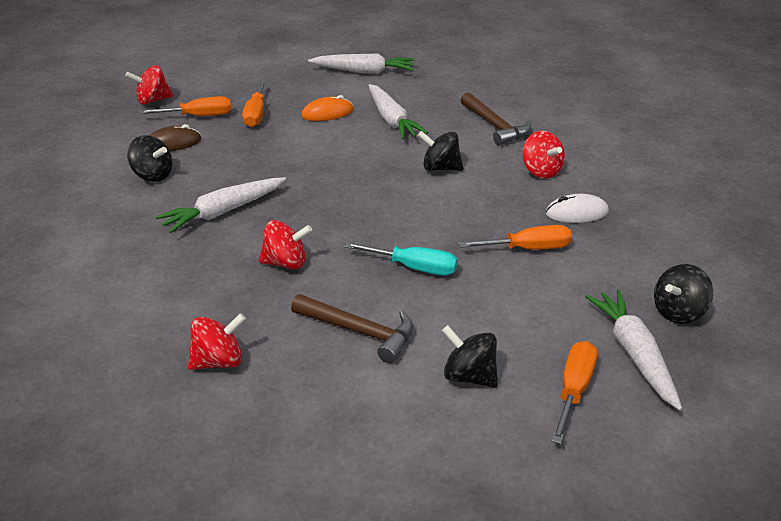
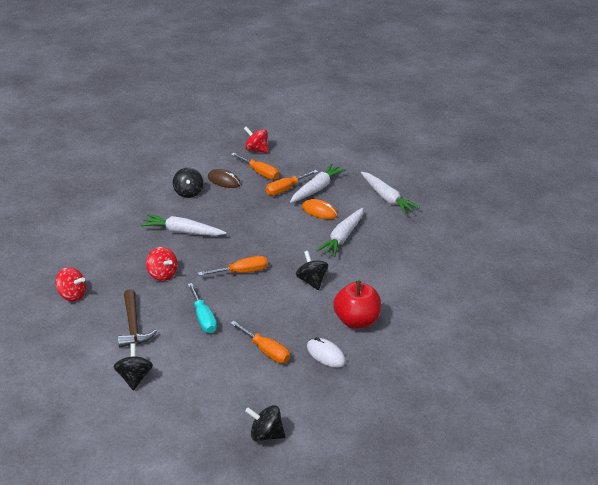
camera: 50 degrees right, 0 degrees up
brown hammer [461,92,531,146] -> none
red spinning top [522,131,565,179] -> red apple [333,281,381,329]
orange screwdriver [551,341,597,444] -> orange screwdriver moved to [198,256,268,276]
white carrot [585,290,682,411] -> white carrot moved to [290,163,346,203]

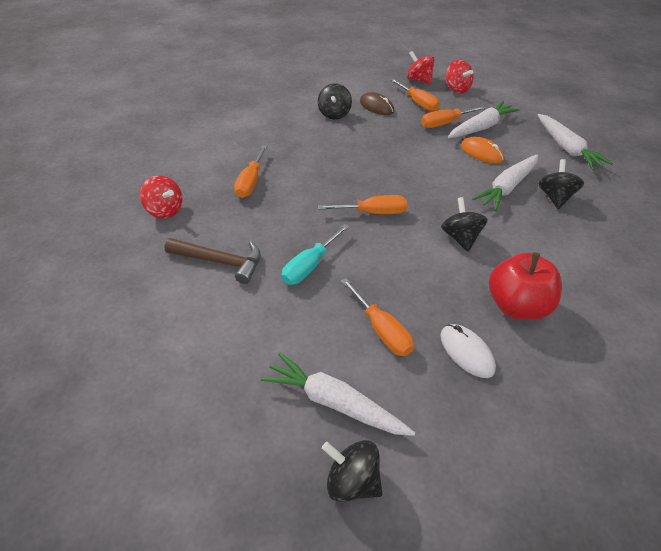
camera: 15 degrees right, 10 degrees up
black spinning top [114,343,153,391] -> black spinning top moved to [538,159,584,209]
brown hammer [118,289,157,348] -> brown hammer turned 75 degrees counterclockwise [164,238,261,284]
white carrot [141,214,227,236] -> white carrot moved to [261,352,415,436]
red spinning top [146,247,178,281] -> red spinning top moved to [446,60,474,93]
turquoise screwdriver [188,283,217,333] -> turquoise screwdriver turned 45 degrees clockwise [281,224,349,285]
none -> orange screwdriver [234,145,267,198]

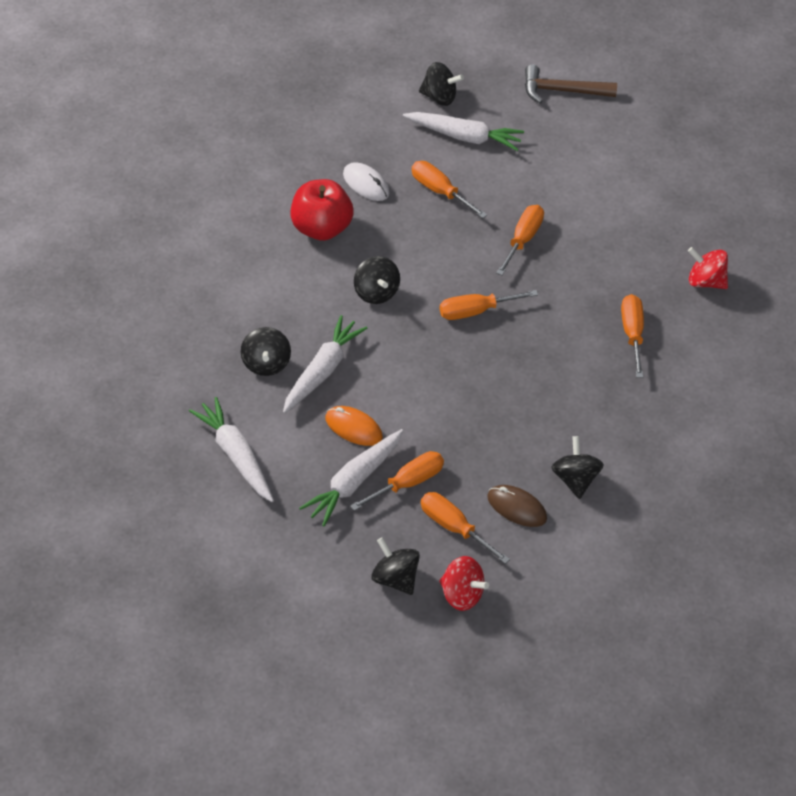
camera: 165 degrees right, 5 degrees up
brown hammer [164,238,261,284] -> brown hammer moved to [525,65,617,104]
turquoise screwdriver [281,224,349,285] -> orange screwdriver [496,205,544,275]
red spinning top [446,60,474,93] -> black spinning top [371,537,420,595]

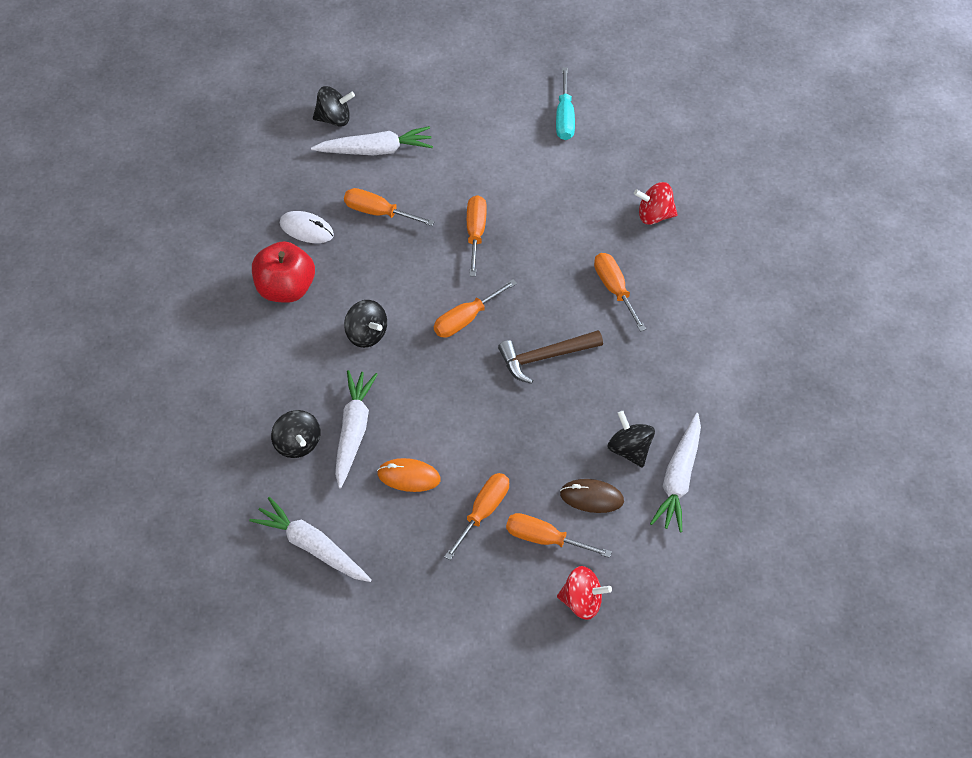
camera: 20 degrees left, 5 degrees up
white carrot [299,429,403,526] -> white carrot moved to [650,413,701,533]
black spinning top [371,537,420,595] -> none
brown hammer [525,65,617,104] -> brown hammer moved to [498,330,603,384]
none -> turquoise screwdriver [556,67,575,140]

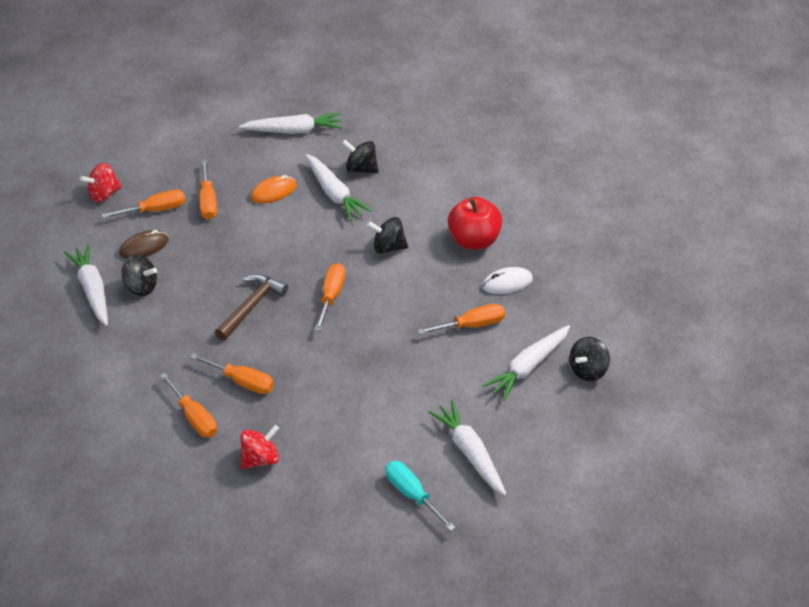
camera: 140 degrees right, 10 degrees down
orange screwdriver [467,195,487,276] -> orange screwdriver moved to [160,373,217,438]
none -> white carrot [428,400,507,496]

